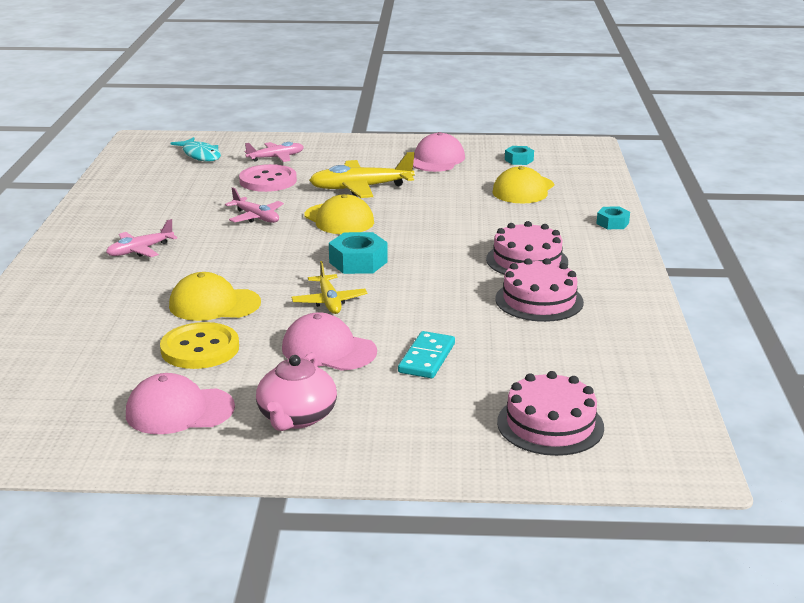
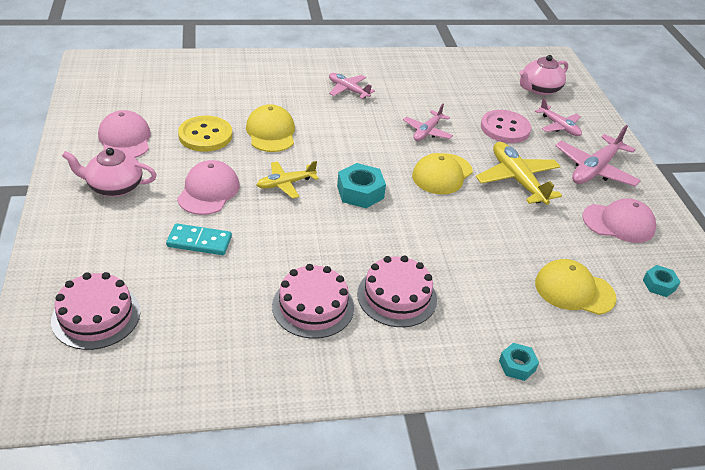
camera: 75 degrees right, 15 degrees up
turquoise fish [170,137,221,162] -> pink teapot [519,55,568,95]
none -> pink plane [555,125,641,186]

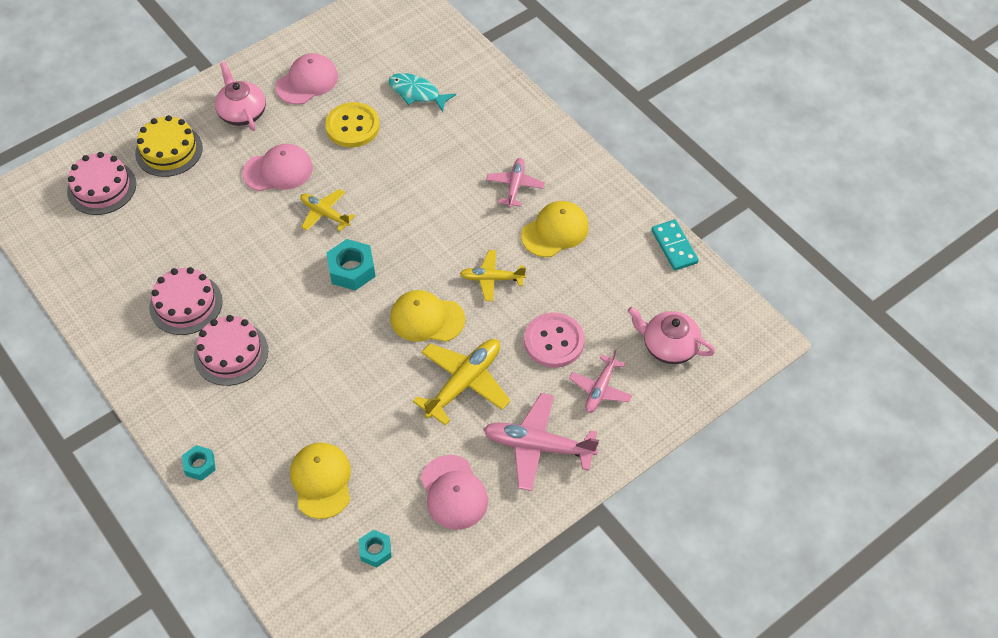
camera: 65 degrees right, 15 degrees up
turquoise domino [166,223,232,255] -> turquoise domino moved to [651,220,699,270]
yellow cap [246,104,295,152] -> yellow cap moved to [521,201,589,257]
pink plane [403,104,453,141] -> yellow plane [460,250,526,301]
none -> yellow cake [135,115,203,177]
none -> turquoise fish [388,73,456,112]

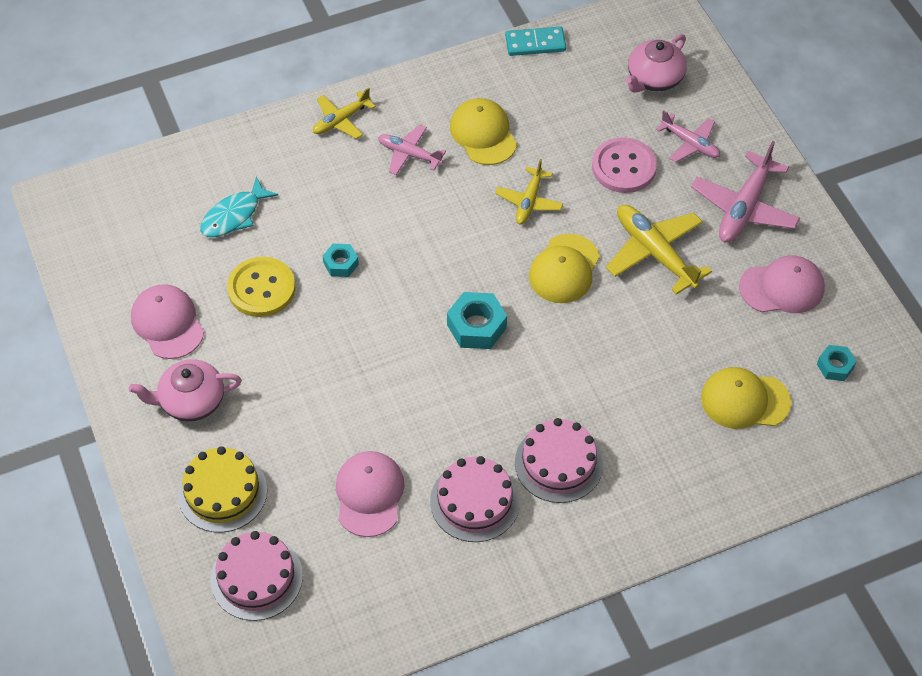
camera: 75 degrees left, 0 degrees up
turquoise nut [182,445,216,481] -> turquoise nut moved to [323,244,359,277]
pink cap [243,144,313,191] -> pink cap moved to [336,451,405,537]
yellow plane [300,189,355,231] -> yellow plane moved to [313,88,376,139]

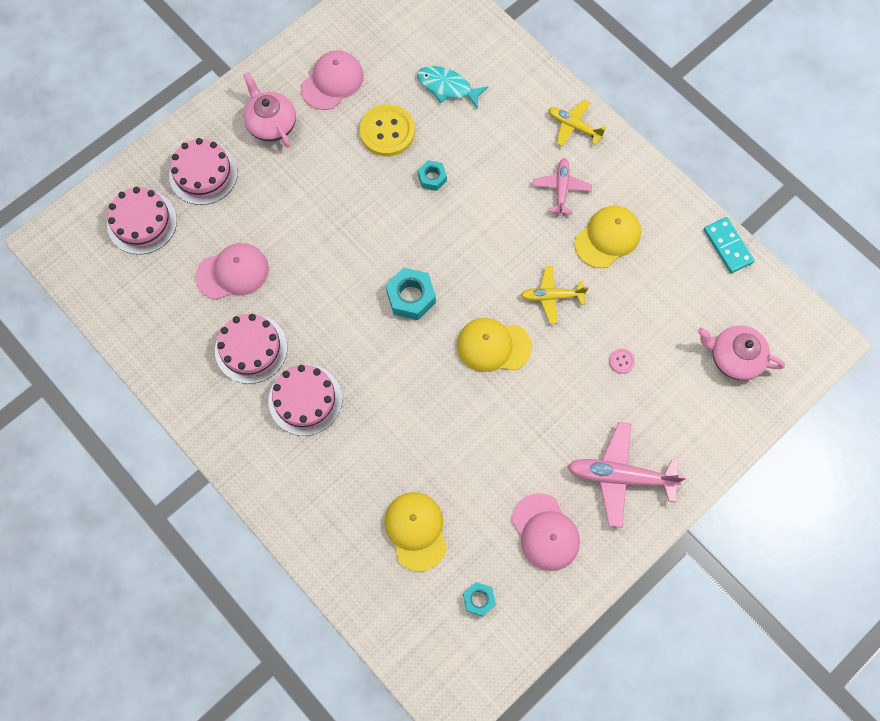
camera: 70 degrees right, 15 degrees up
yellow cake [178,446,267,533] -> pink cake [169,138,238,205]
pink button [592,137,657,193] -> pink button [609,349,635,374], size x0.43
yellow plane [606,205,712,295] -> none
pink plane [656,110,720,162] -> none

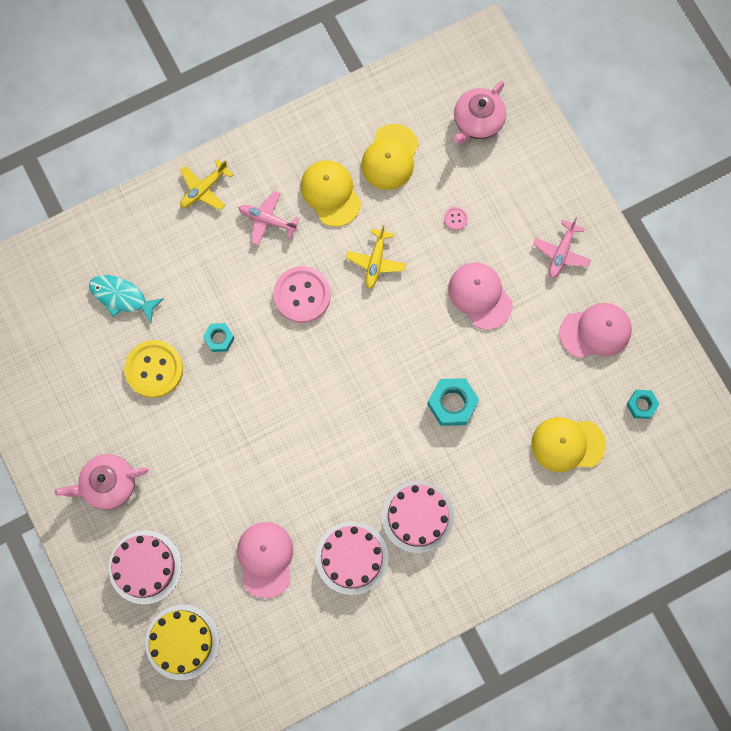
camera: 75 degrees left, 5 degrees up
pink cake [107,187,177,255] -> yellow cake [145,605,219,680]
pink cap [301,50,364,110] -> pink cap moved to [448,263,513,330]
turquoise nut [386,268,436,320] -> turquoise nut moved to [427,378,479,426]
turquoise fish [417,66,488,109] -> turquoise fish turned 75 degrees clockwise [89,275,164,323]
yellow cap [457,318,532,372] -> yellow cap moved to [361,124,419,190]
pink plane [567,422,687,528] -> pink plane [533,218,591,278], size x0.62
turquoise domino [704,217,755,273] -> none
none -> pink button [273,266,331,323]

